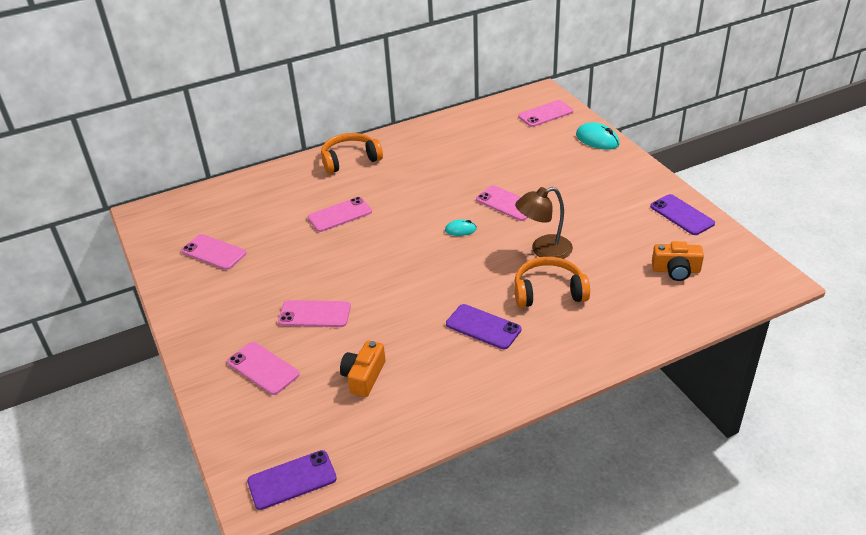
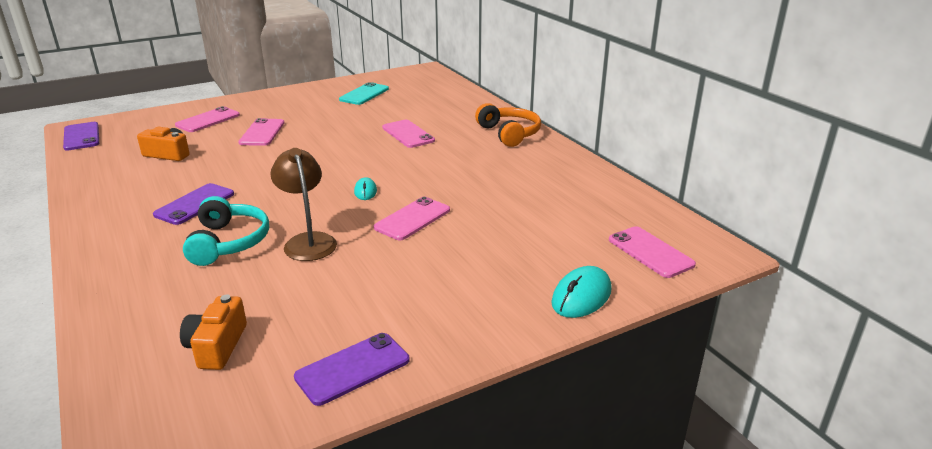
camera: 85 degrees right, 10 degrees down
pink phone [181,234,246,270] -> turquoise phone [339,82,389,105]
orange headphones [514,257,590,308] -> turquoise headphones [183,196,269,266]

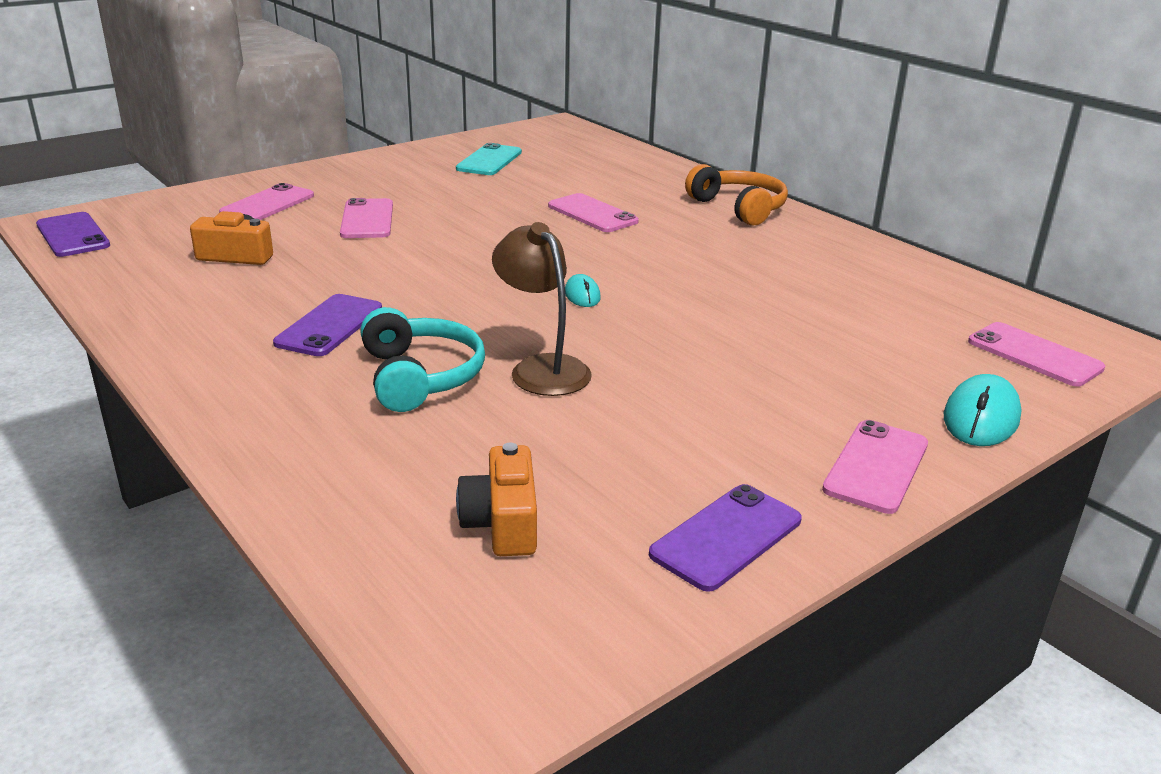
camera: 10 degrees left, 0 degrees up
pink phone [374,197,450,240] -> pink phone moved to [822,420,928,514]

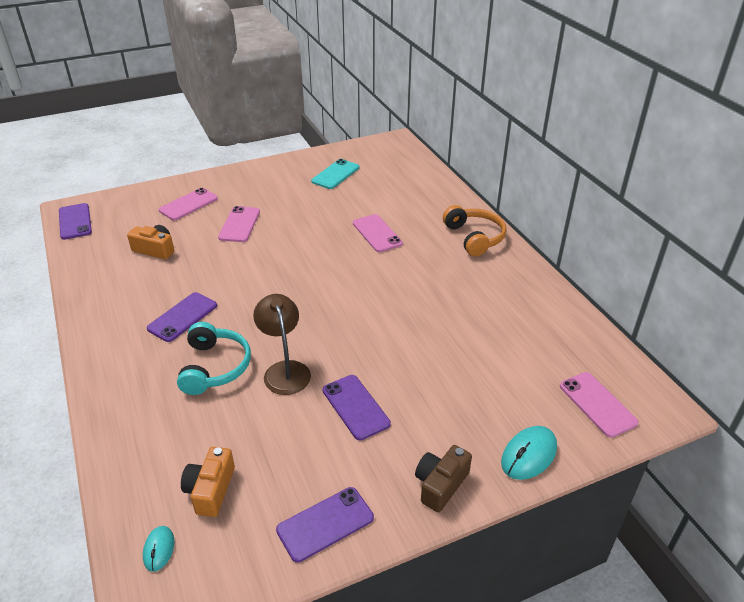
camera: 15 degrees right, 10 degrees up
turquoise mouse [565,274,601,307] -> turquoise mouse moved to [143,526,174,572]
pink phone [822,420,928,514] -> brown camera [415,445,472,512]
none -> purple phone [323,375,391,440]

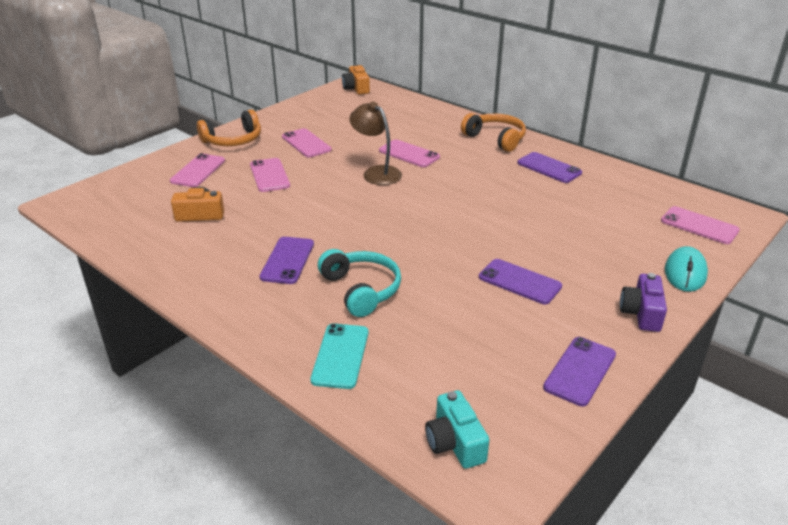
camera: 25 degrees left, 5 degrees down
purple phone [59,203,92,240] -> purple phone moved to [517,152,582,183]
turquoise mouse [143,526,174,572] -> turquoise camera [425,390,489,469]
orange camera [181,447,235,517] -> orange camera moved to [342,64,370,95]
brown lamp [253,294,311,395] -> brown lamp moved to [349,102,402,185]
turquoise phone [311,159,359,189] -> turquoise phone moved to [310,323,369,389]
brown camera [415,445,472,512] -> purple camera [620,273,667,332]
none -> orange headphones [197,109,261,146]
none -> pink phone [282,128,332,157]

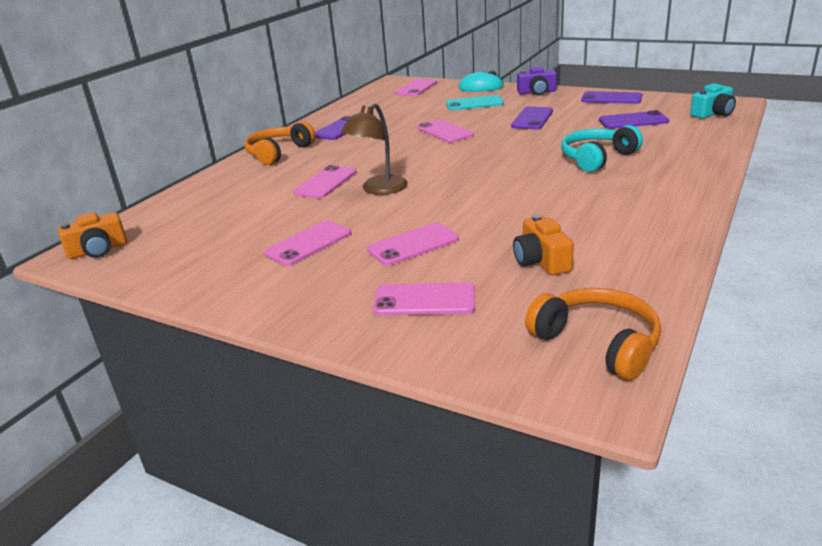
camera: 100 degrees left, 5 degrees down
orange headphones [197,109,261,146] -> orange headphones moved to [525,288,661,380]
purple phone [259,237,314,284] -> purple phone moved to [599,110,669,129]
turquoise phone [310,323,369,389] -> turquoise phone moved to [446,95,504,110]
none -> pink phone [417,119,474,143]

